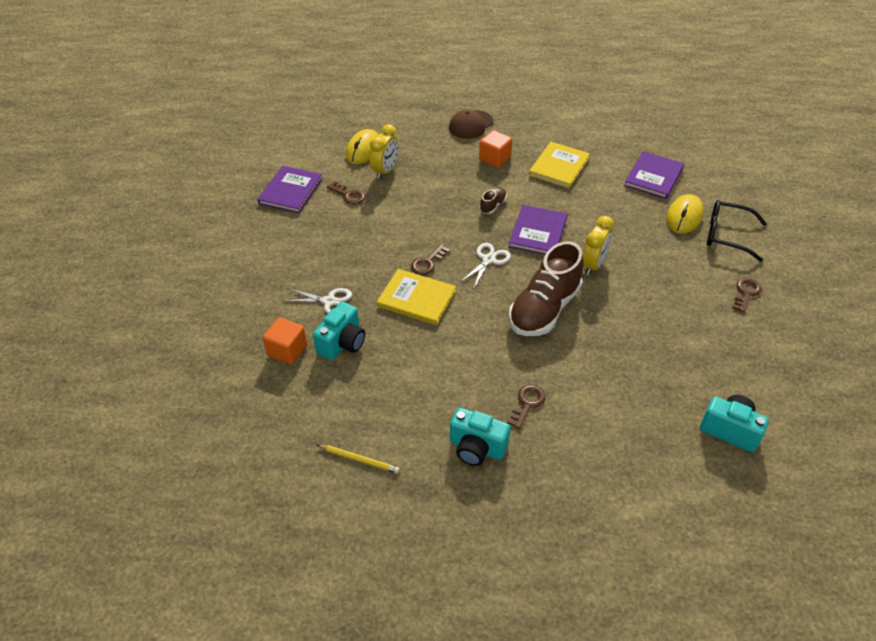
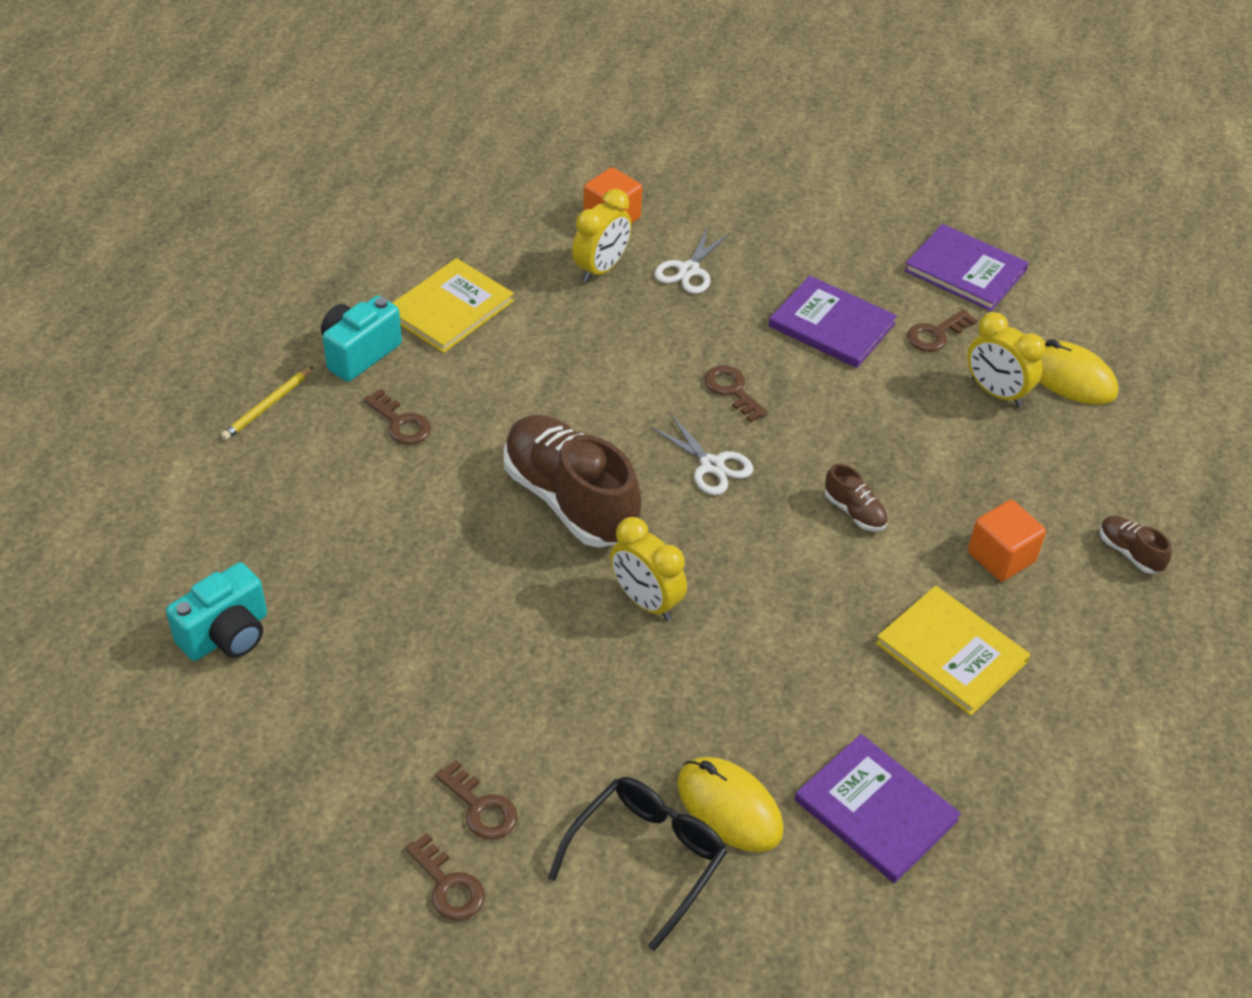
camera: 105 degrees right, 0 degrees up
turquoise camera [313,302,365,360] -> yellow clock [572,189,632,282]
yellow pencil [317,445,400,473] -> yellow pencil moved to [221,366,314,440]
yellow book [377,269,456,325] -> yellow book moved to [392,258,514,353]
brown cap [449,110,494,139] -> brown shoe [1100,516,1172,574]
purple book [508,205,567,255] -> purple book moved to [769,276,897,368]
none -> brown key [405,833,485,921]

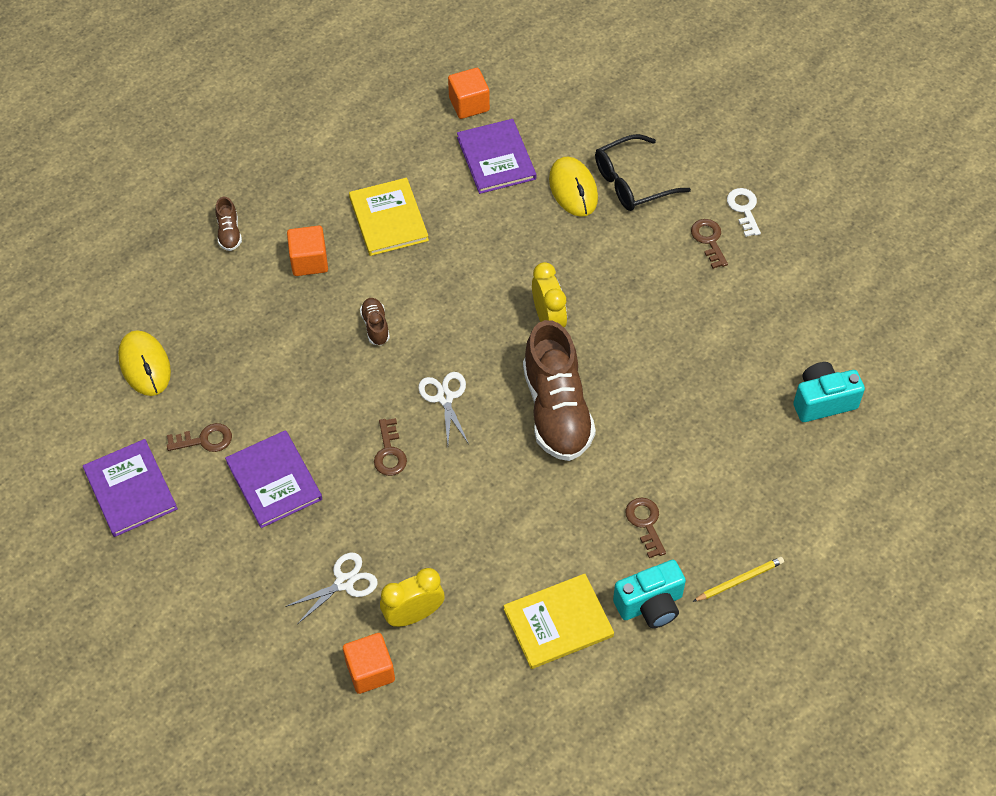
camera: 150 degrees left, 10 degrees up
brown key [405,833,485,921] -> white key [727,188,761,237]
yellow clock [967,312,1046,407] -> none
none -> orange cube [448,68,490,119]

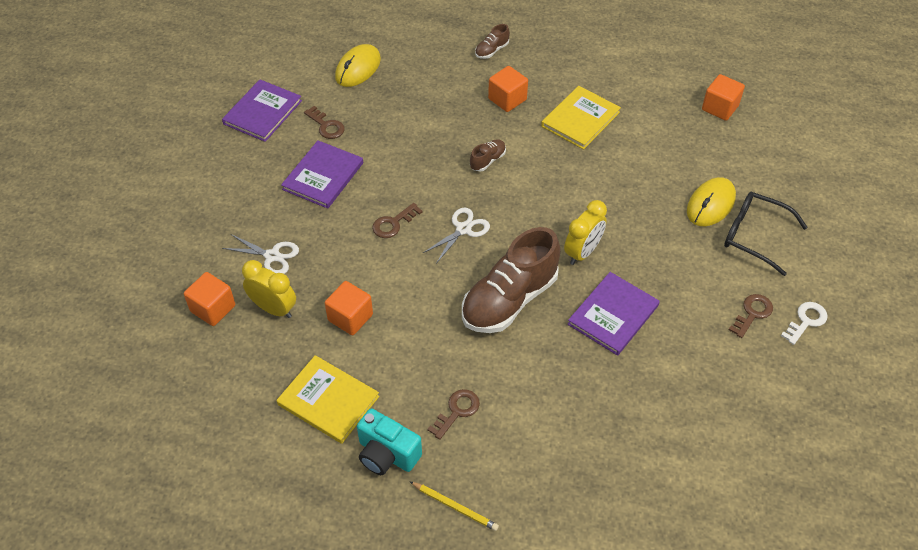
camera: 55 degrees right, 5 degrees down
purple book [457,119,536,194] -> purple book moved to [568,272,660,356]
turquoise camera [793,362,865,422] -> none
none -> orange cube [325,281,373,335]

